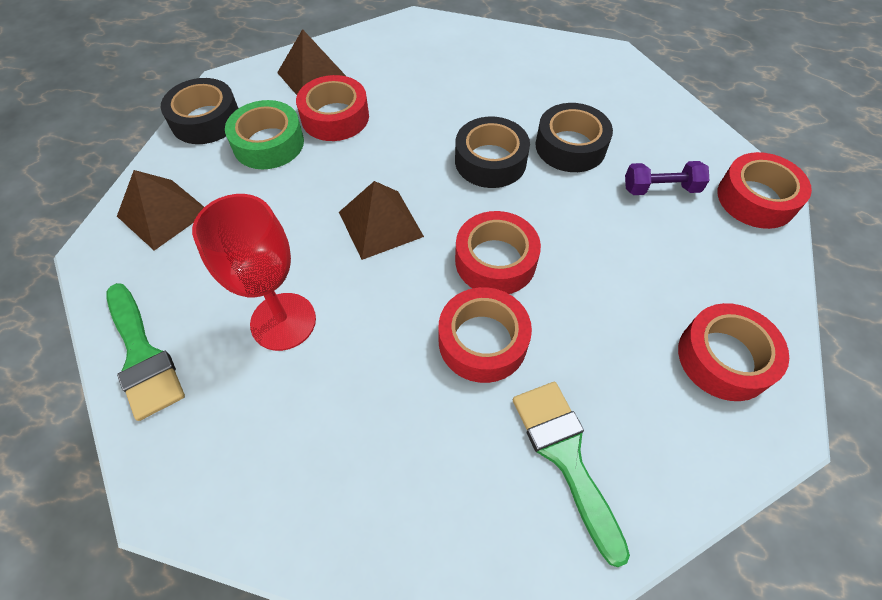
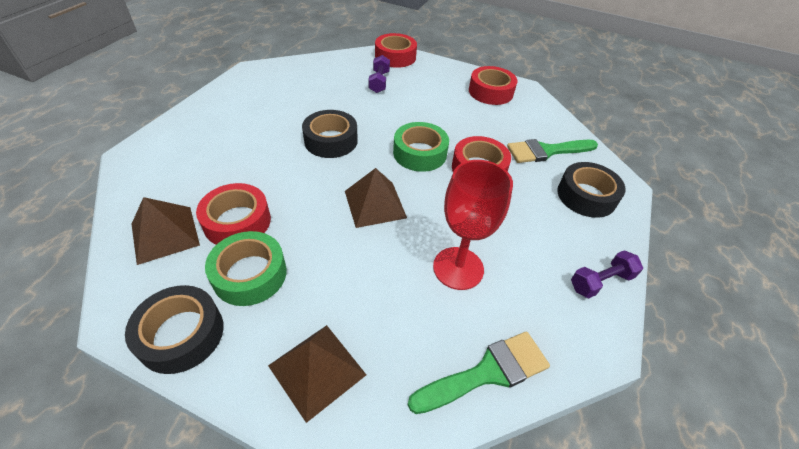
camera: 85 degrees left, 10 degrees down
red tape [455,211,541,294] -> green tape [393,122,449,172]
black tape [535,103,613,172] -> black tape moved to [557,162,626,218]
none -> purple dumbbell [571,250,643,298]

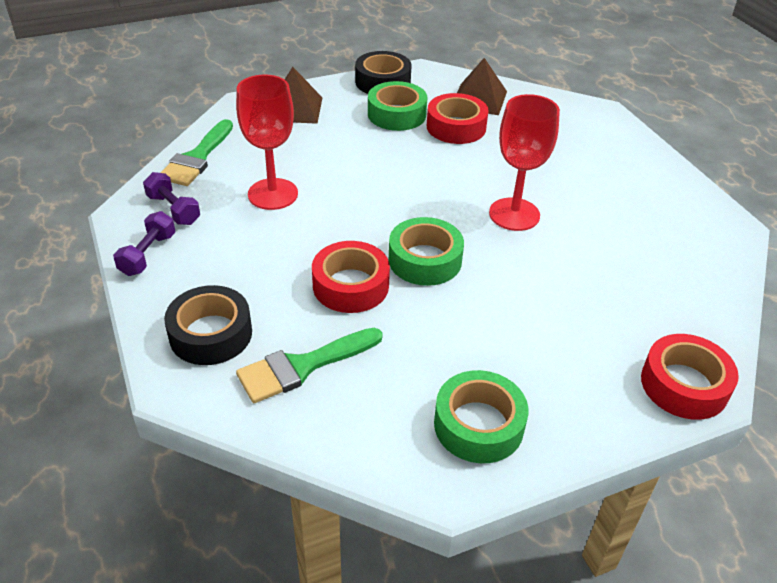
camera: 135 degrees right, 5 degrees down
black tape [302,110,358,158] -> red goblet [489,94,560,231]
brown pyramid [345,168,407,228] -> none
purple dumbbell [368,55,390,93] -> purple dumbbell moved to [143,172,200,225]
red tape [469,66,517,105] -> green tape [434,370,529,463]
green brush [507,139,598,163] -> green brush turned 150 degrees counterclockwise [236,328,383,403]

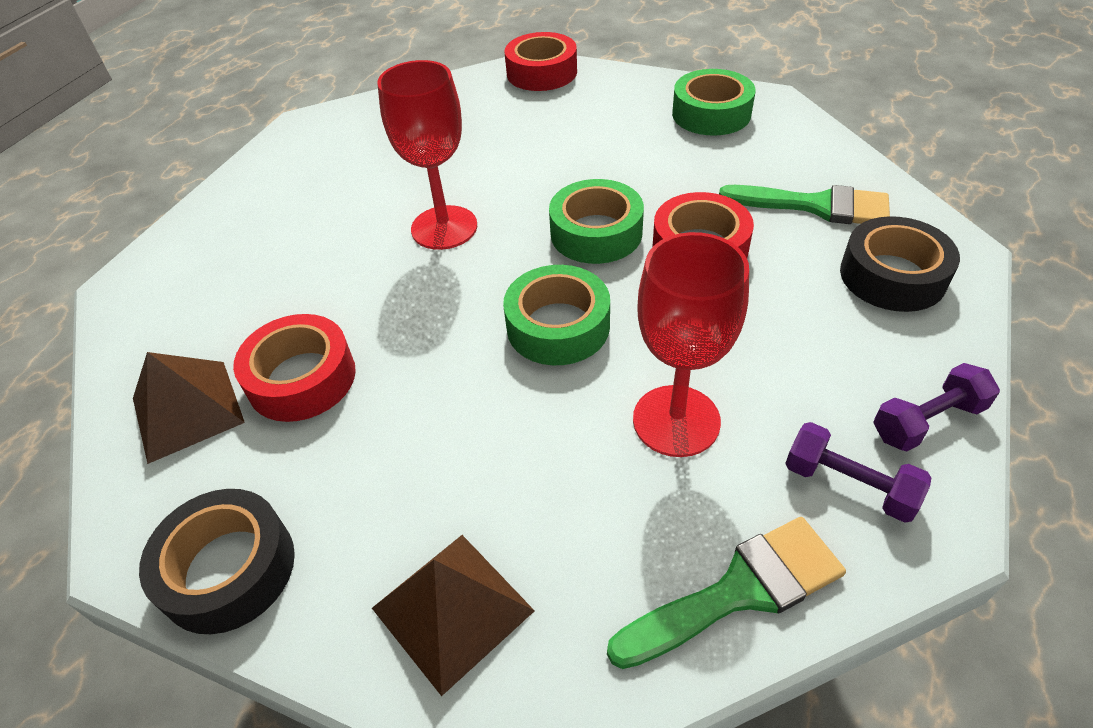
camera: 130 degrees left, 5 degrees up
purple dumbbell [143,172,200,225] -> purple dumbbell turned 60 degrees counterclockwise [785,422,931,523]
green tape [368,81,427,131] -> green tape moved to [503,265,610,365]

